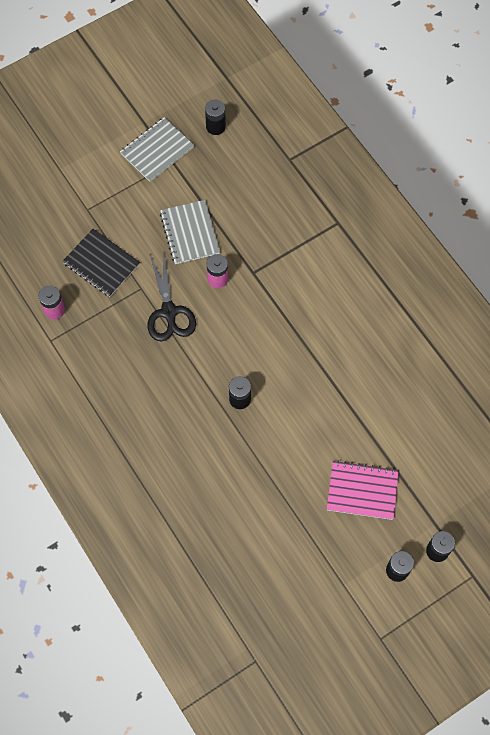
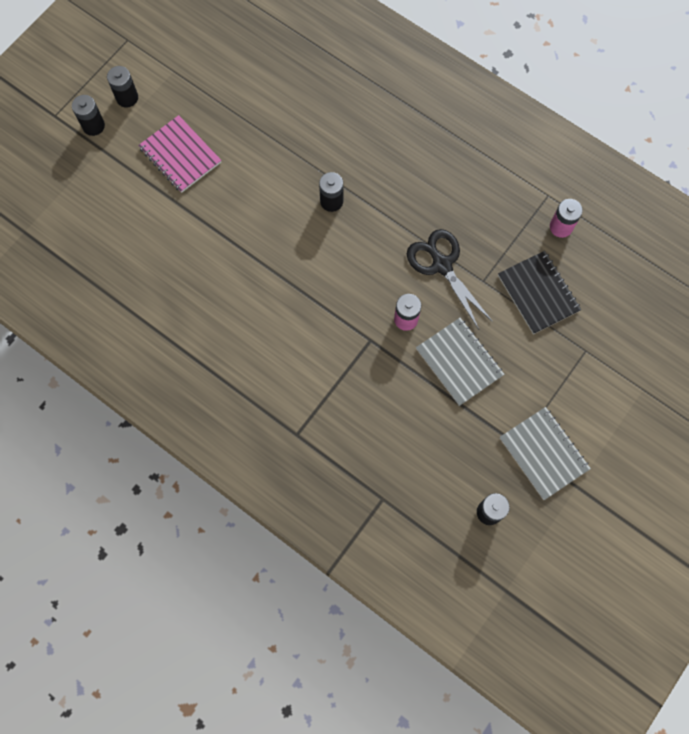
camera: 160 degrees right, 5 degrees up
black notebook [62,229,140,297] -> black notebook turned 45 degrees clockwise [498,251,581,334]
grey notebook [120,117,194,182] -> grey notebook turned 60 degrees counterclockwise [500,407,591,500]
pink notebook [327,460,399,520] -> pink notebook turned 60 degrees clockwise [138,115,221,193]

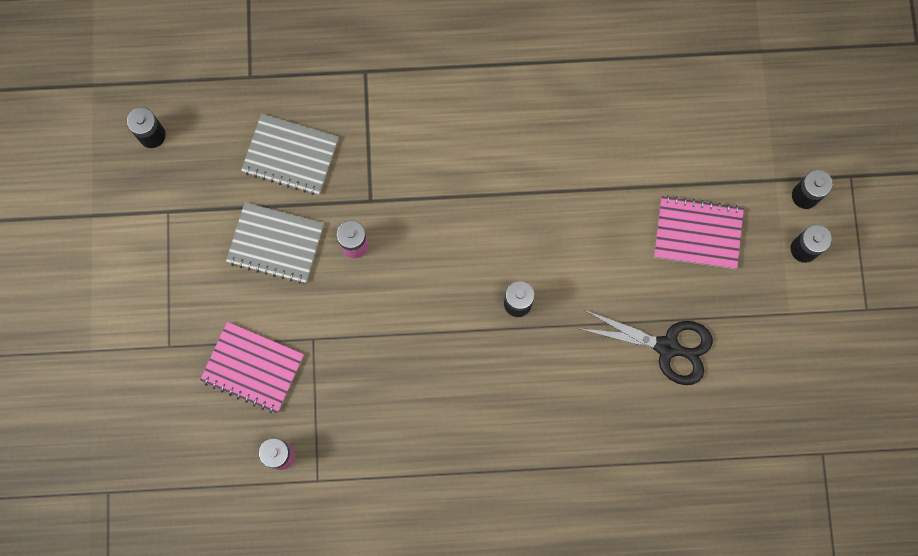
camera: 140 degrees right, 5 degrees up
black scissors [407,229,493,329] -> black scissors moved to [578,310,713,385]
black notebook [498,251,581,334] -> pink notebook [200,322,304,413]
grey notebook [500,407,591,500] -> grey notebook moved to [241,114,339,195]

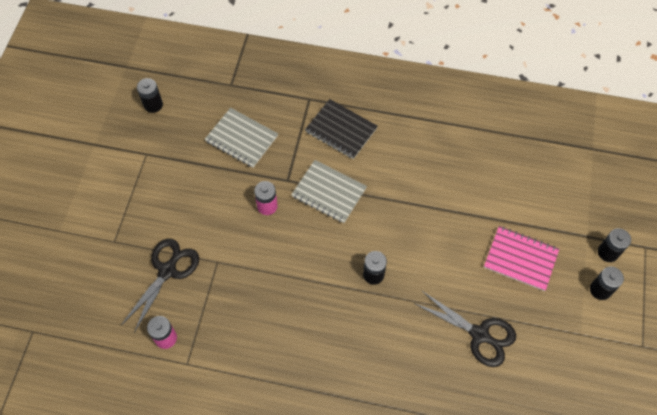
camera: 15 degrees right, 15 degrees down
pink notebook [200,322,304,413] -> black scissors [121,239,199,333]
grey notebook [226,202,324,284] -> grey notebook moved to [291,160,367,223]
none -> black notebook [305,99,378,159]

